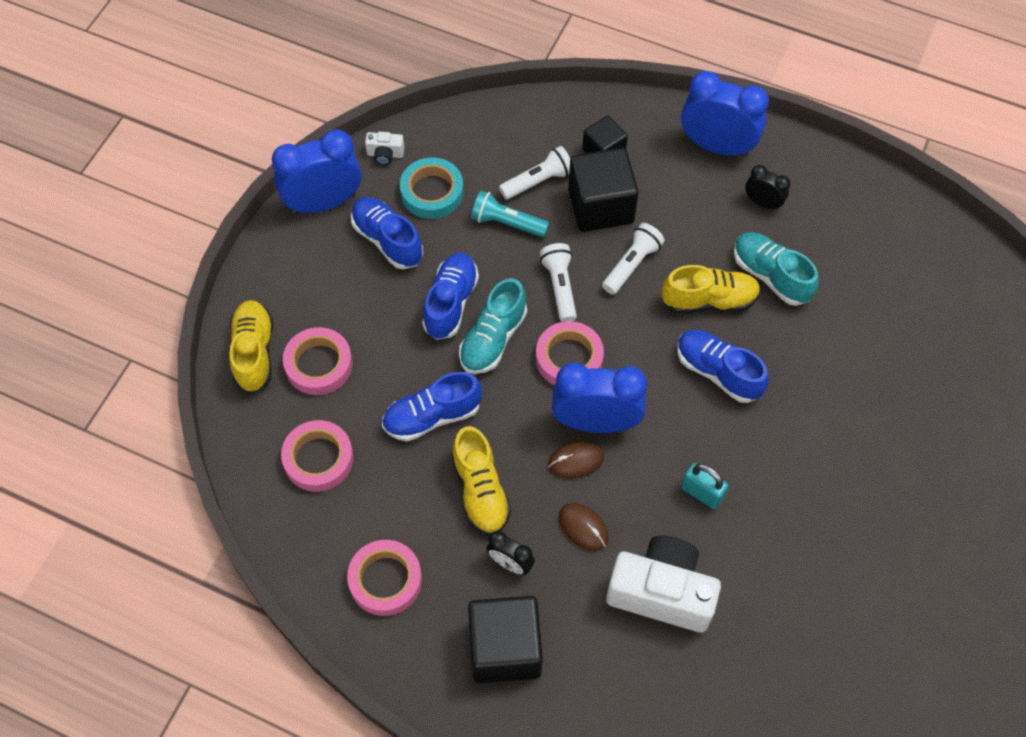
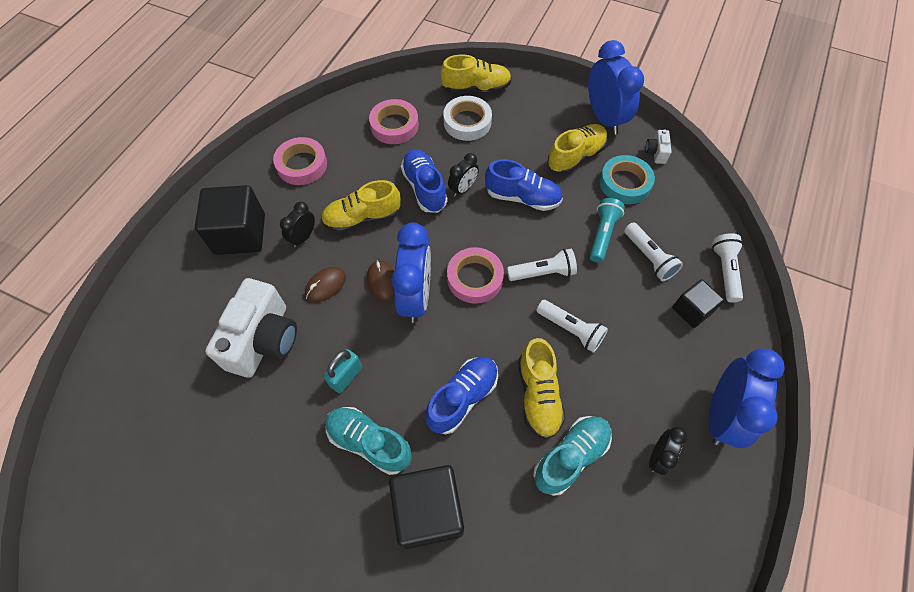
camera: 90 degrees right, 0 degrees up
pink tape [283,327,353,395] -> white tape [443,96,492,141]
blue shoe [351,197,423,269] -> yellow shoe [547,124,607,175]
turquoise shoe [459,278,527,374] -> turquoise shoe moved to [325,407,412,475]
black cube [568,148,639,232] -> black cube moved to [389,465,464,549]
none -> black clock [448,153,479,197]
none -> white flashlight [712,233,743,302]

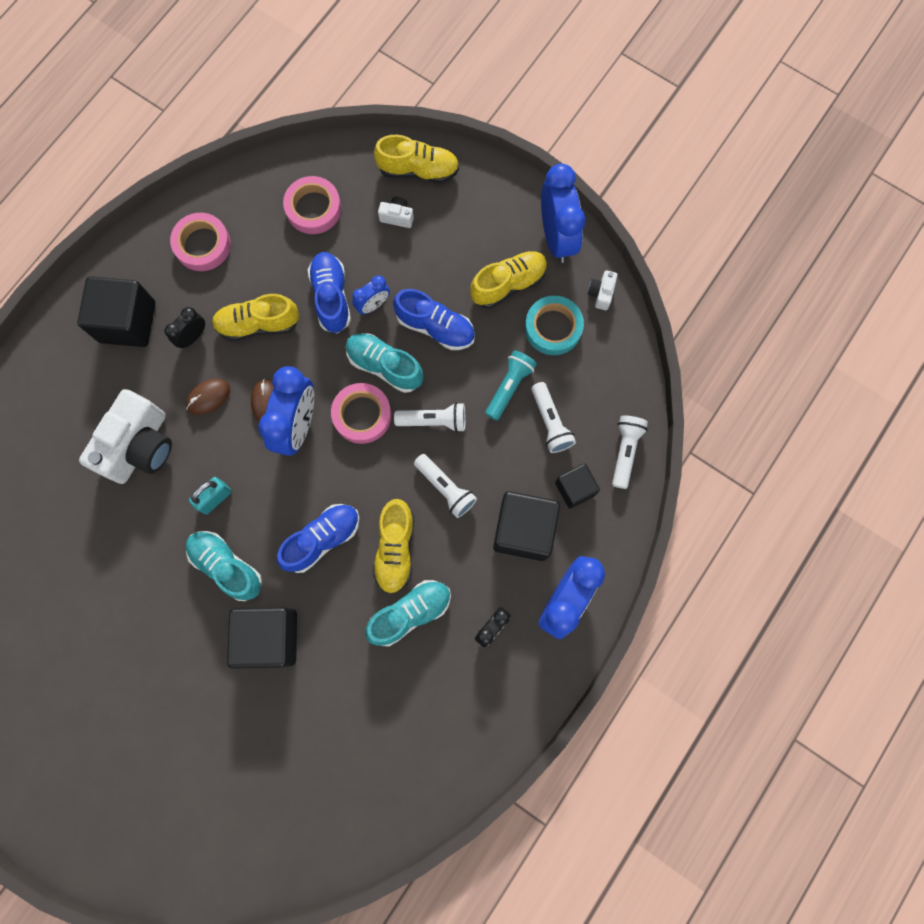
camera: 10 degrees right, 15 degrees up
white tape [443,96,492,141] -> white camera [378,197,414,228]
black clock [448,153,479,197] -> blue clock [352,275,390,314]
none -> turquoise shoe [346,333,423,393]
none -> black cube [493,491,560,561]

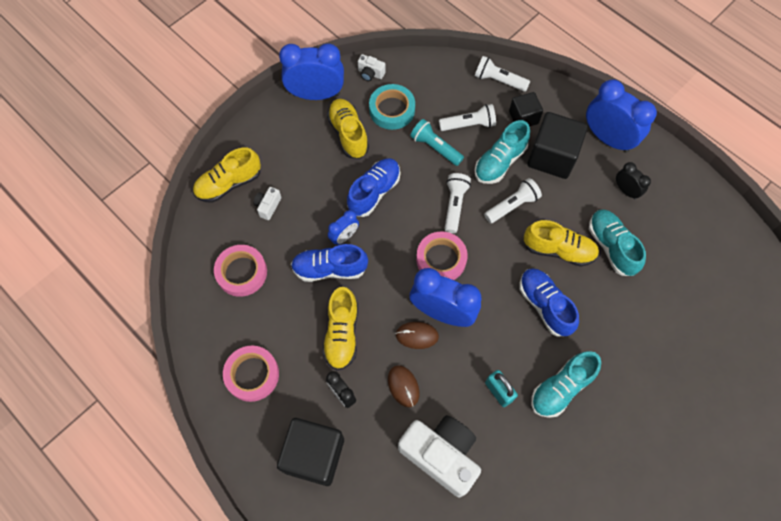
camera: 80 degrees left, 10 degrees down
black cube [227,607,297,669] -> none
turquoise shoe [346,333,423,393] -> turquoise shoe moved to [475,120,530,184]
blue clock [352,275,390,314] -> blue clock turned 75 degrees clockwise [328,210,359,245]
yellow shoe [374,135,459,183] -> yellow shoe turned 135 degrees counterclockwise [193,147,261,203]

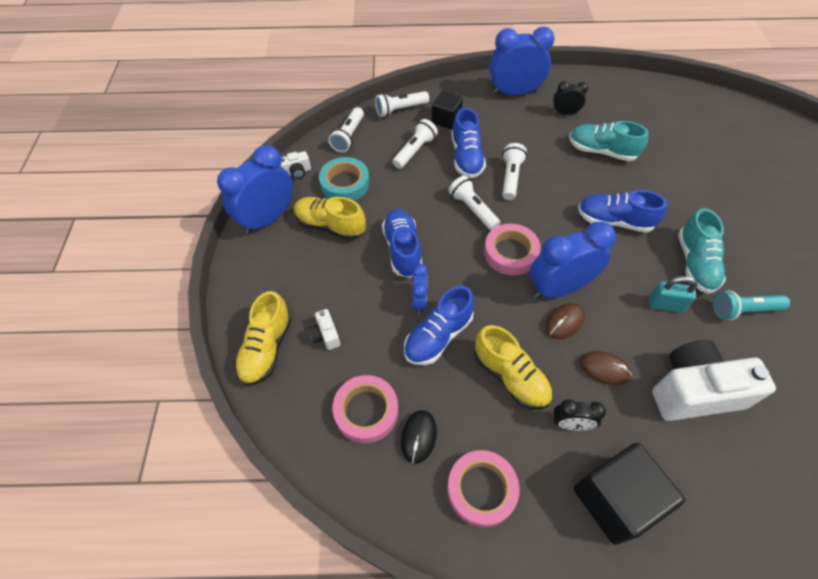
camera: 45 degrees left, 10 degrees down
turquoise flashlight [410,119,464,166] -> turquoise flashlight moved to [713,290,790,320]
turquoise shoe [475,120,530,184] -> blue shoe [452,108,486,178]
yellow shoe [524,220,599,267] -> none
black cube [527,112,588,179] -> none
none -> white flashlight [328,107,364,152]
none -> black mouse [401,410,437,464]

